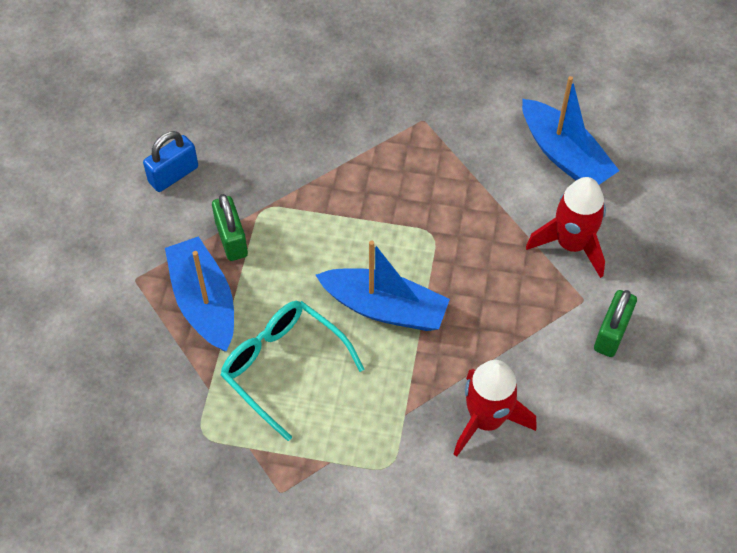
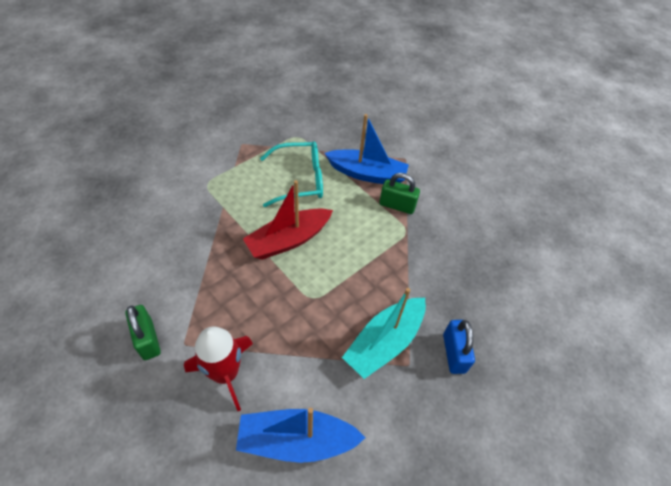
camera: 125 degrees right, 5 degrees down
blue padlock [143,131,198,192] -> blue padlock moved to [443,320,475,374]
blue boat [316,240,450,331] -> red boat [243,180,333,260]
red rocket [454,360,537,457] -> none
none -> turquoise boat [342,288,426,379]

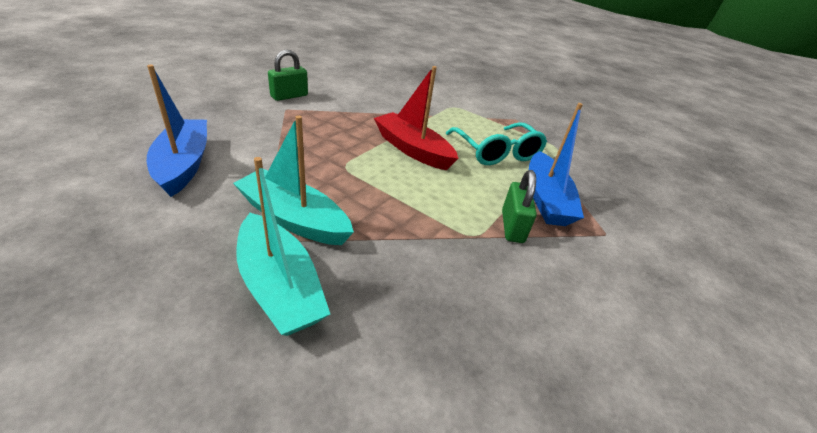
camera: 75 degrees right, 15 degrees down
red rocket [184,326,253,411] -> none
blue padlock [443,320,475,374] -> turquoise boat [236,157,330,336]

